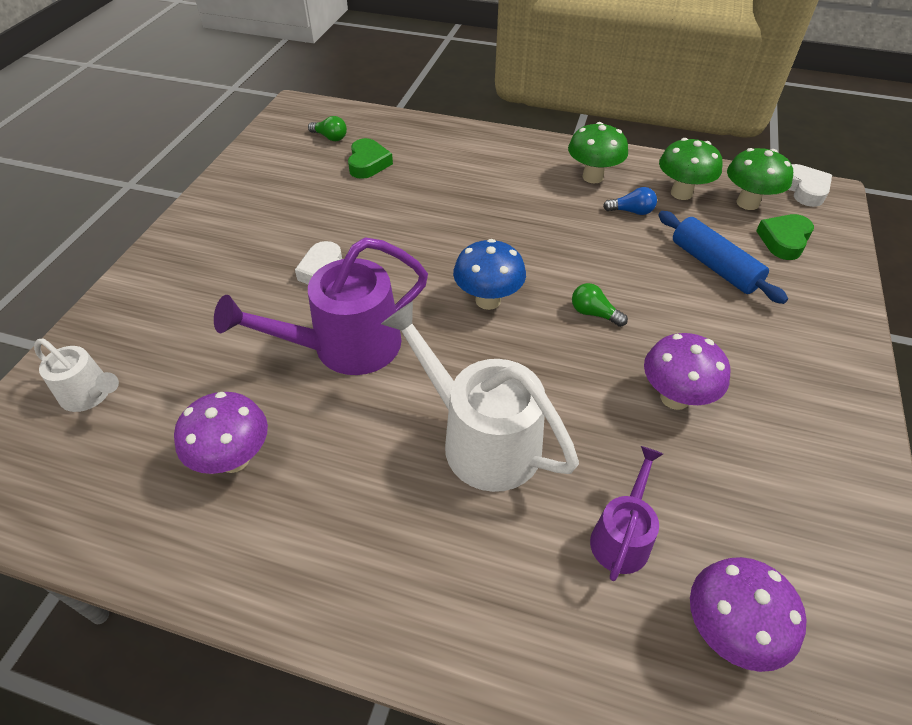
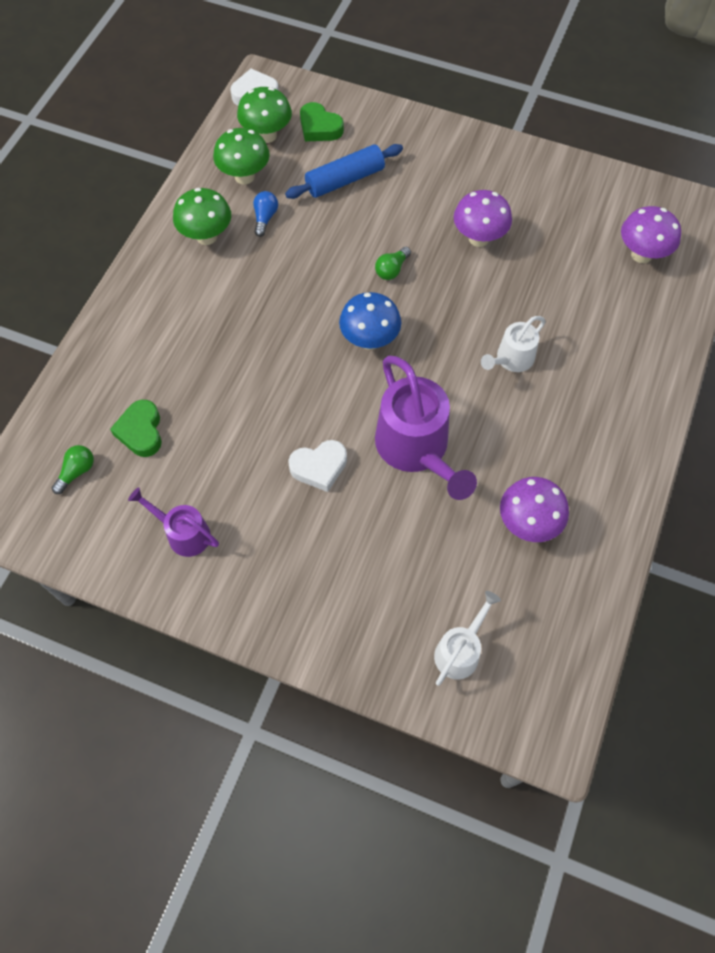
camera: 85 degrees left, 15 degrees up
green heart [348,138,393,179] -> green heart turned 105 degrees counterclockwise [110,400,162,457]
white watering can [381,301,579,492] -> white watering can [481,316,546,372], size x0.55
purple watering can [590,446,663,581] -> purple watering can moved to [128,487,219,557]

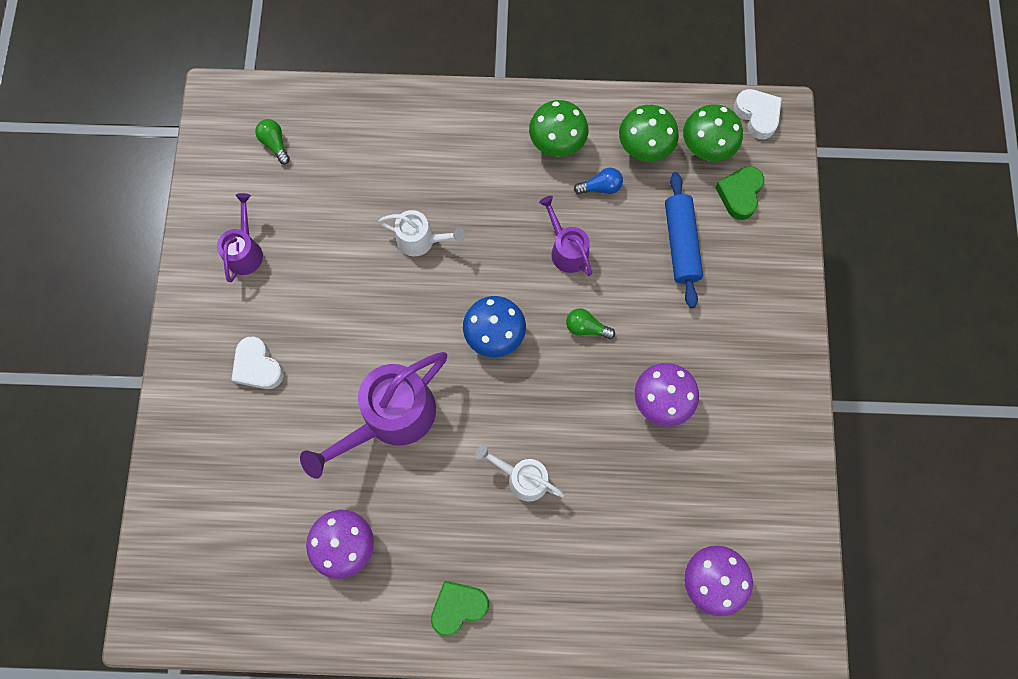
camera: 70 degrees right, 10 degrees up
green light bulb [52,445,94,494] -> green light bulb turned 135 degrees counterclockwise [255,119,290,164]
green heart [110,400,162,457] -> green heart moved to [431,581,489,636]
blue rolling pin [285,144,403,199] -> blue rolling pin turned 45 degrees clockwise [665,172,703,308]
white heart [288,440,347,492] -> white heart moved to [232,336,284,389]
white watering can [434,591,501,686] -> white watering can moved to [378,210,465,256]
none -> purple watering can [539,196,592,276]

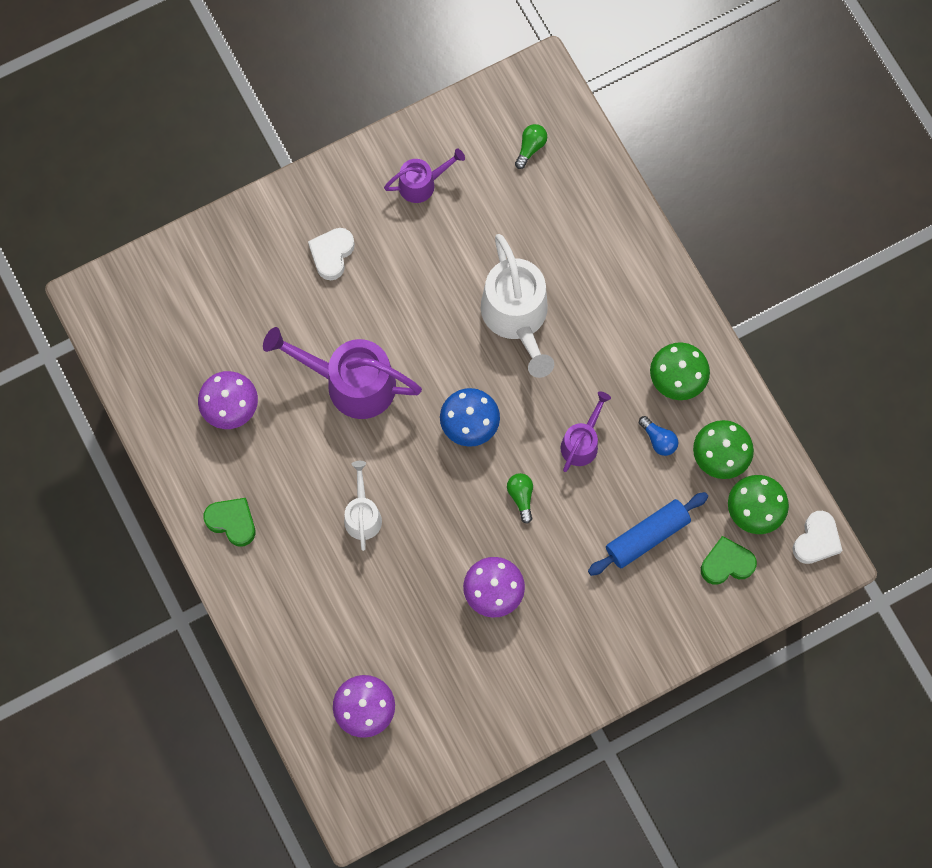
camera: 60 degrees right, 0 degrees up
white watering can [378,210,465,256] -> white watering can [481,234,554,378], size x1.83

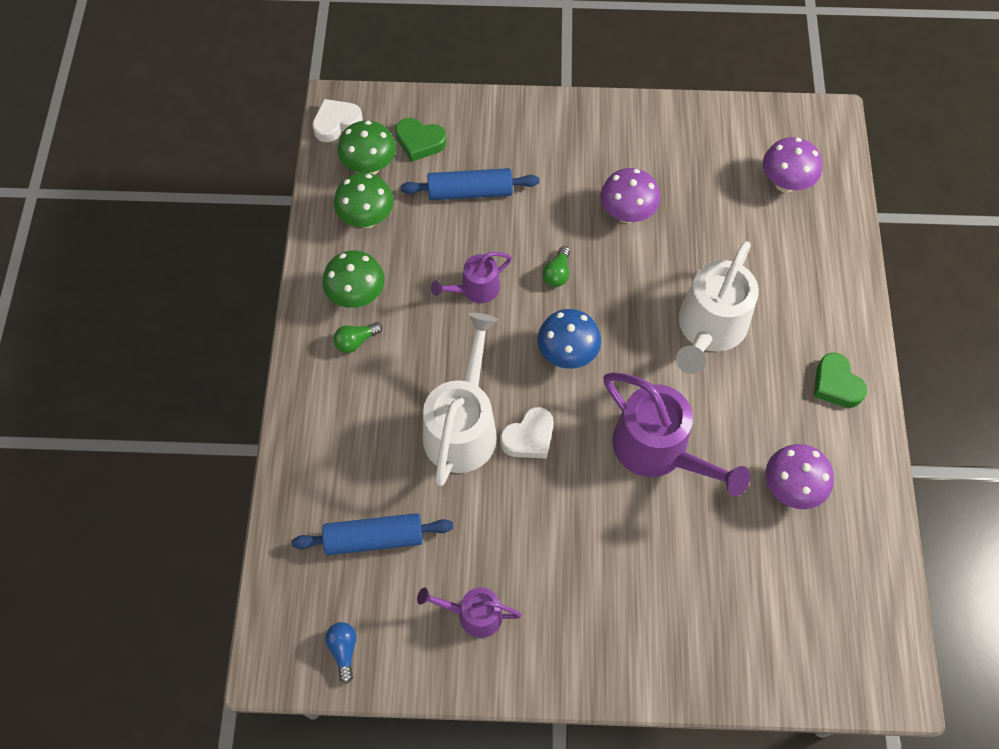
camera: 150 degrees left, 10 degrees down
white heart [308,228,355,280] -> white heart moved to [500,407,553,459]
white watering can [344,461,382,551] -> white watering can [676,241,759,374], size x1.83
green light bulb [515,124,547,169] -> green light bulb moved to [333,322,382,353]
blue light bulb [639,416,678,456] -> blue light bulb moved to [325,622,357,684]
none -> blue rolling pin [291,513,453,555]

